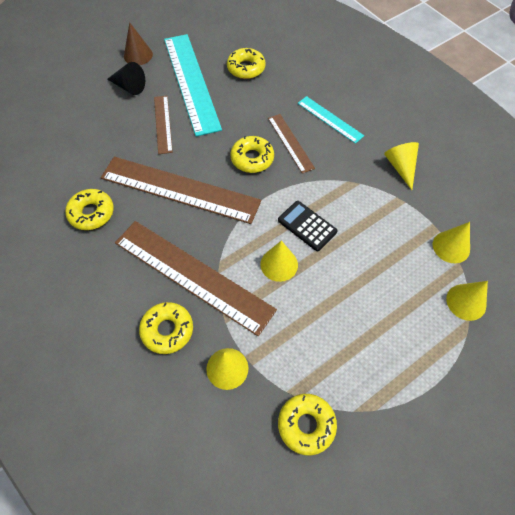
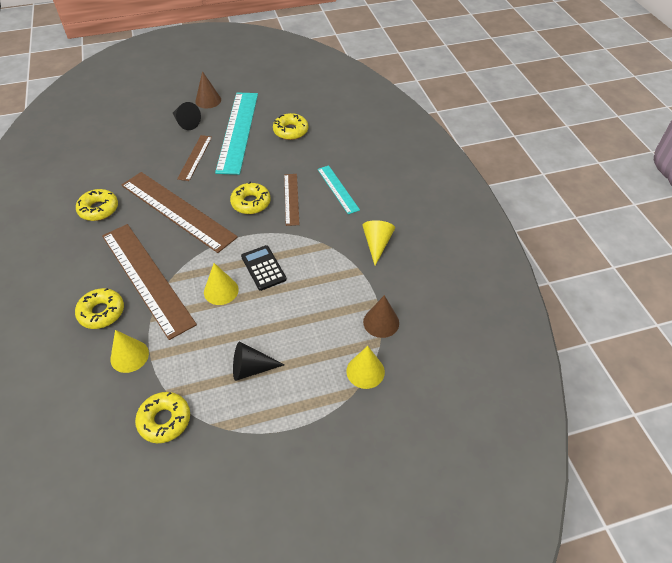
camera: 20 degrees right, 10 degrees down
yellow cone [433,222,470,263] -> brown cone [363,295,399,338]
none -> black cone [233,341,285,381]

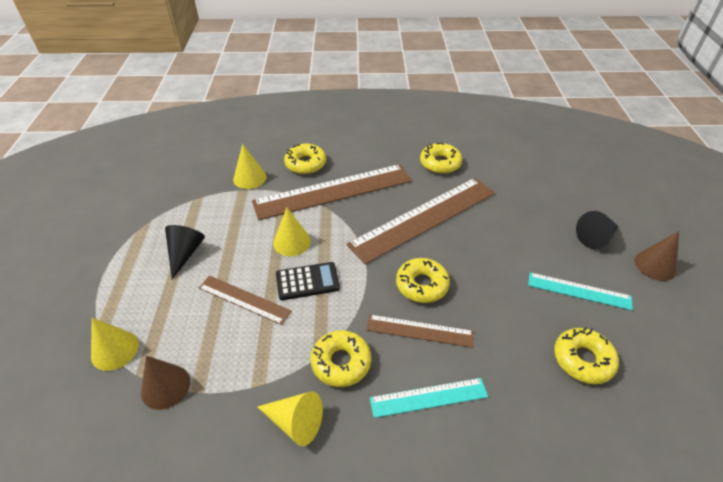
camera: 105 degrees right, 5 degrees down
yellow donut [135,392,190,443] -> yellow donut moved to [310,330,371,387]
brown ruler [177,135,212,181] -> brown ruler moved to [199,276,291,325]
turquoise ruler [215,92,258,175] -> turquoise ruler [528,272,633,310], size x0.51

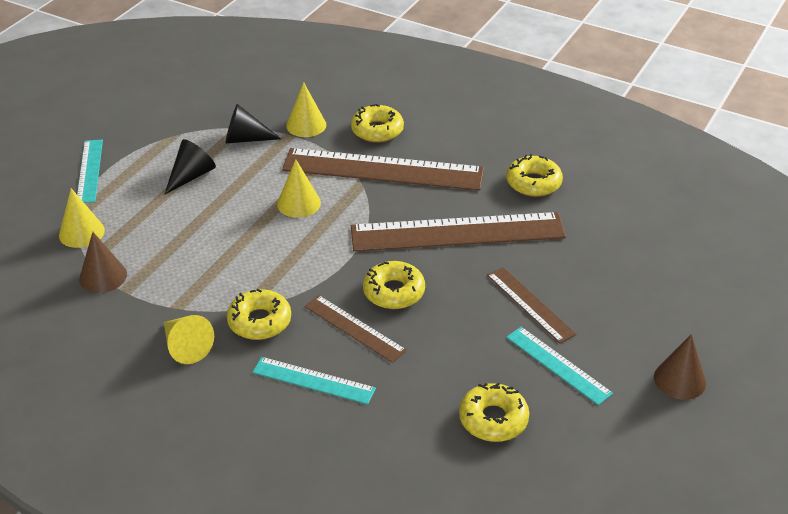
camera: 30 degrees right, 5 degrees down
brown ruler [199,276,291,325] -> brown ruler moved to [487,267,576,343]
black calculator [276,262,340,300] -> none
black cone [576,211,619,249] -> black cone moved to [225,104,281,143]
none -> turquoise ruler [77,140,103,203]

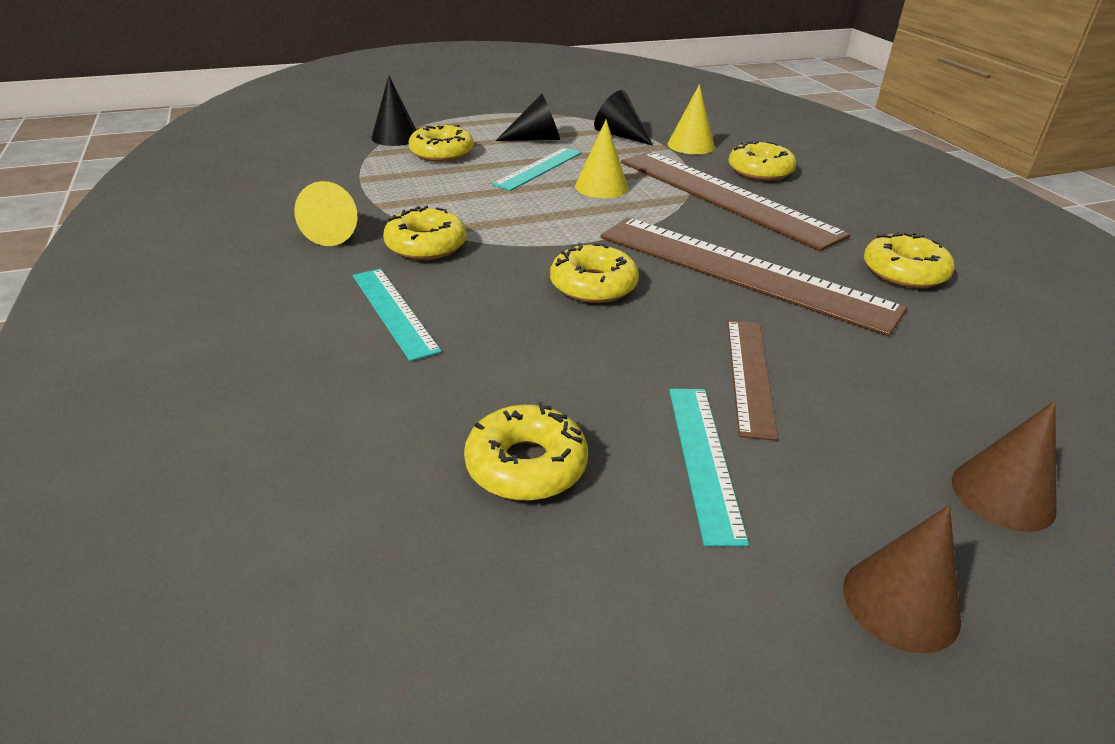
camera: 40 degrees right, 5 degrees down
yellow cone [59,188,105,248] -> black cone [371,76,416,146]
turquoise ruler [77,140,103,203] -> turquoise ruler moved to [492,147,582,191]
brown cone [79,232,127,293] -> brown cone moved to [952,401,1057,532]
brown ruler [305,295,407,363] -> none
none -> yellow donut [409,125,474,162]

